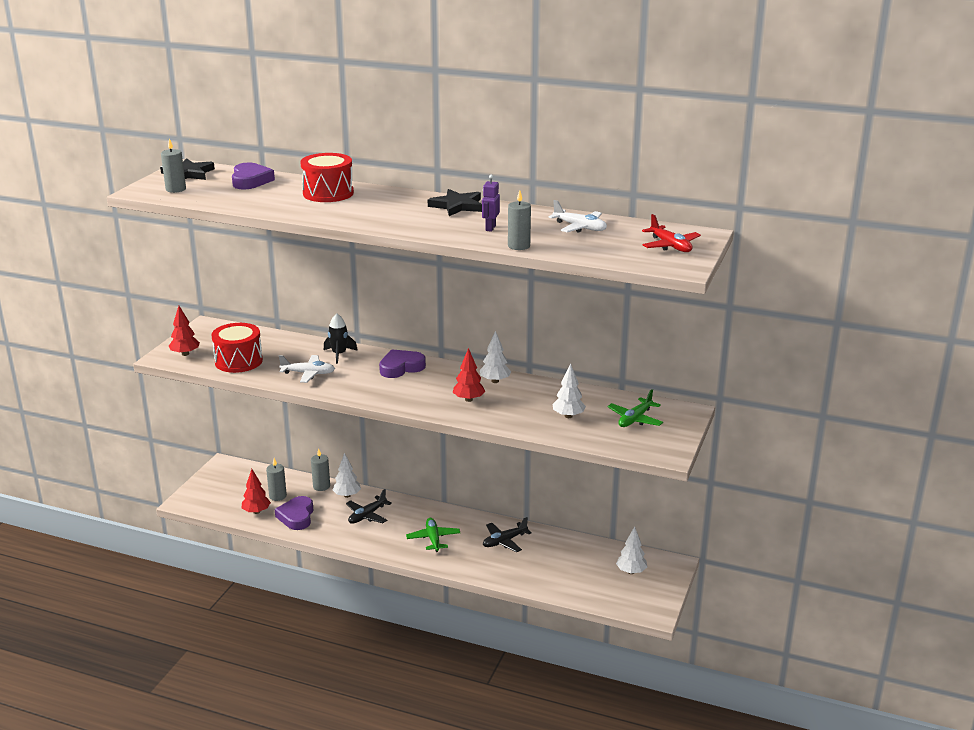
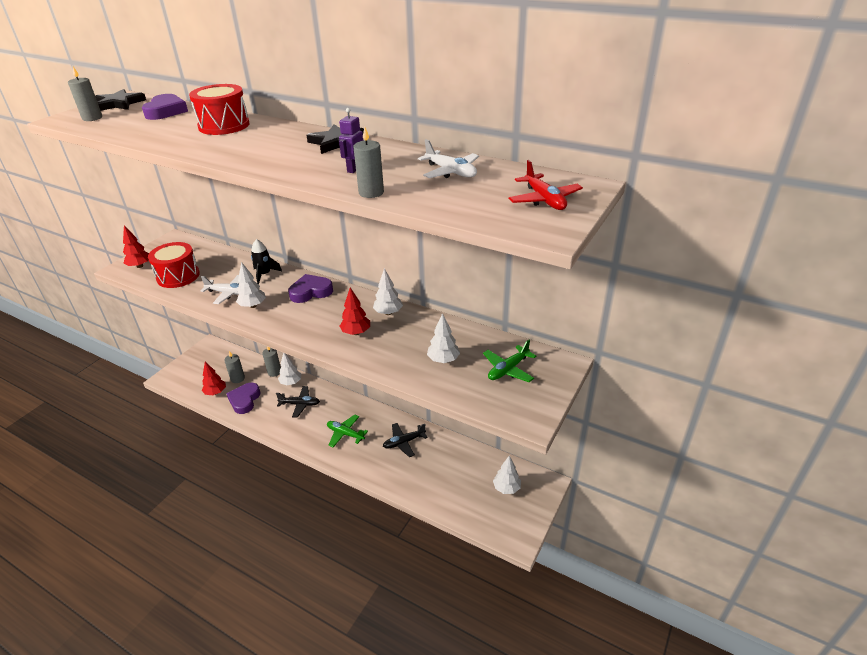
camera: 10 degrees right, 10 degrees up
black plane [346,489,392,524] -> black plane turned 135 degrees counterclockwise [276,386,320,418]
green plane [406,518,460,552] -> green plane turned 60 degrees counterclockwise [327,415,368,447]
none -> white tree [236,262,266,308]

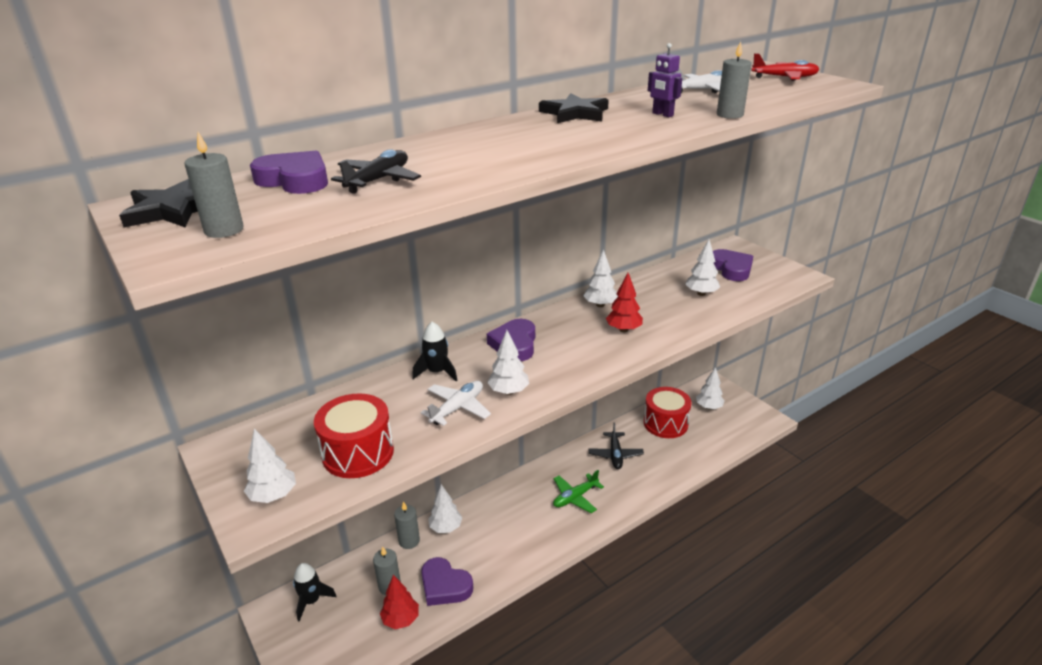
camera: 65 degrees left, 5 degrees down
red tree [123,225,149,268] -> white tree [244,428,296,503]
red drum [189,84,250,135] -> red drum moved to [644,387,692,438]
black plane [276,386,320,418] -> black plane moved to [331,149,421,194]
green plane [483,339,537,382] -> purple heart [713,249,753,281]
none -> black rocket [293,563,337,622]

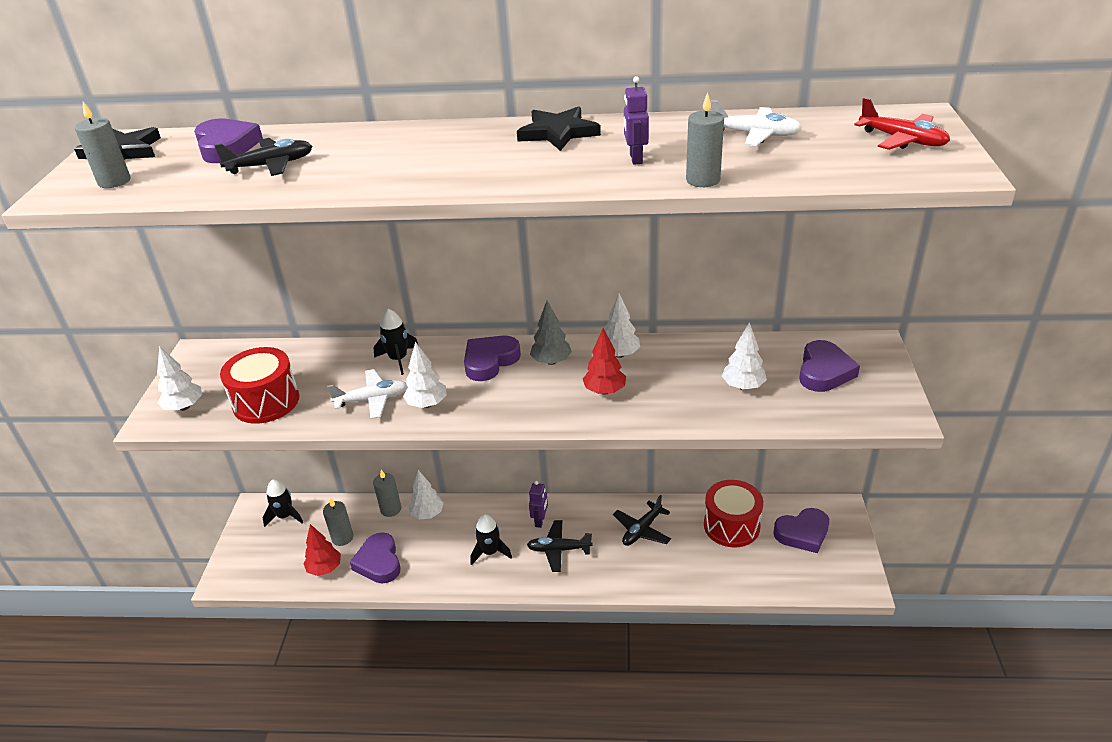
camera: 40 degrees right, 5 degrees up
green plane [553,470,604,513] -> black plane [527,520,592,572]
white tree [696,367,724,410] -> purple heart [773,508,829,553]
none -> black rocket [470,514,512,565]
none -> purple robot [529,481,548,528]
none -> grey tree [530,301,572,365]

